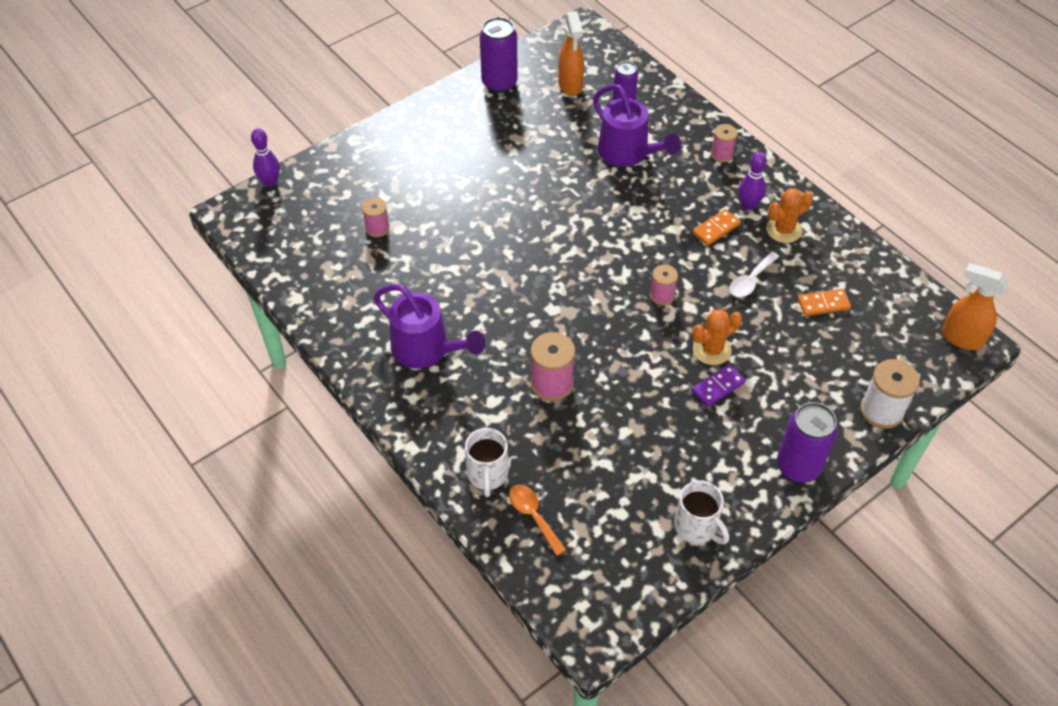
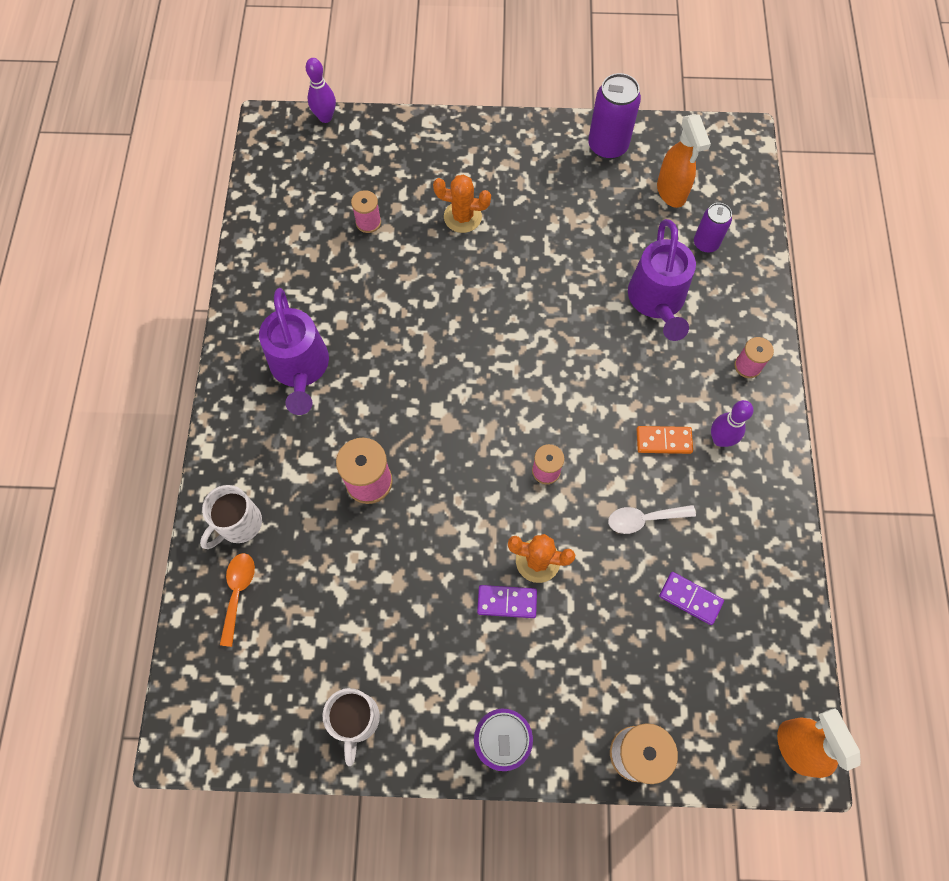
camera: 40 degrees right, 15 degrees up
orange spray bottle [558,11,584,96] -> orange spray bottle turned 45 degrees counterclockwise [657,114,711,208]
orange cactus [766,188,813,243] -> orange cactus moved to [433,174,491,233]
orange domino [798,289,851,316] -> purple domino [659,572,724,625]

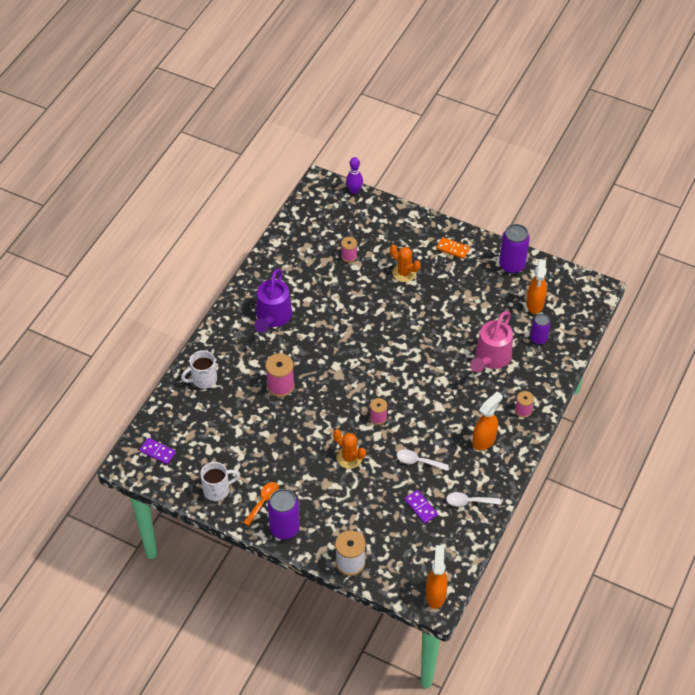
camera: 25 degrees right, 15 degrees down
orange spoon [220,553,255,647] -> orange spoon moved to [243,482,279,526]
white mug [323,688,380,766] -> white mug turned 135 degrees counterclockwise [200,462,240,501]
purple domino [477,585,537,618] -> purple domino moved to [139,438,176,465]
purple watering can [628,219,696,341] -> pink watering can [470,311,513,373]
orange domino [637,426,693,454] -> orange domino moved to [436,237,470,259]
purple bowling pin [711,400,753,447] -> orange spray bottle [472,391,503,451]
none -> white spoon [446,492,500,506]

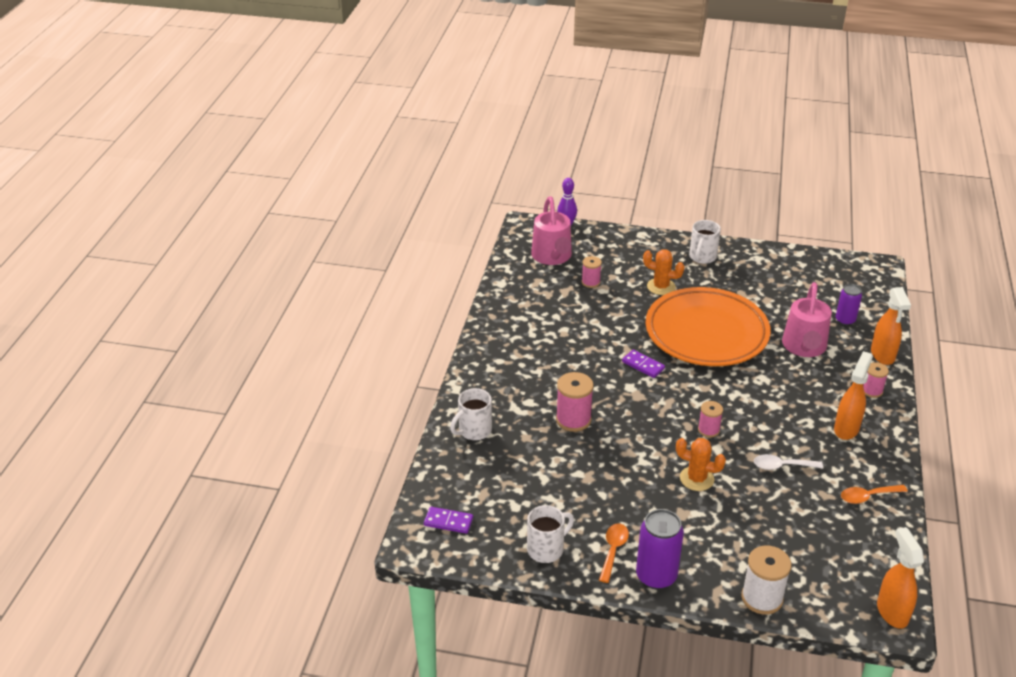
camera: 15 degrees left, 15 degrees down
purple watering can [255,268,292,333] -> none
purple domino [404,490,438,524] -> purple domino moved to [622,350,665,378]
orange domino [436,237,470,259] -> white mug [689,220,721,264]
white spoon [446,492,500,506] -> orange spoon [841,485,908,504]
purple can [499,224,530,274] -> none
orange spray bottle [526,259,547,314] -> orange spray bottle moved to [871,287,911,365]
none -> pink watering can [531,196,572,265]
none -> orange plate [645,287,771,366]

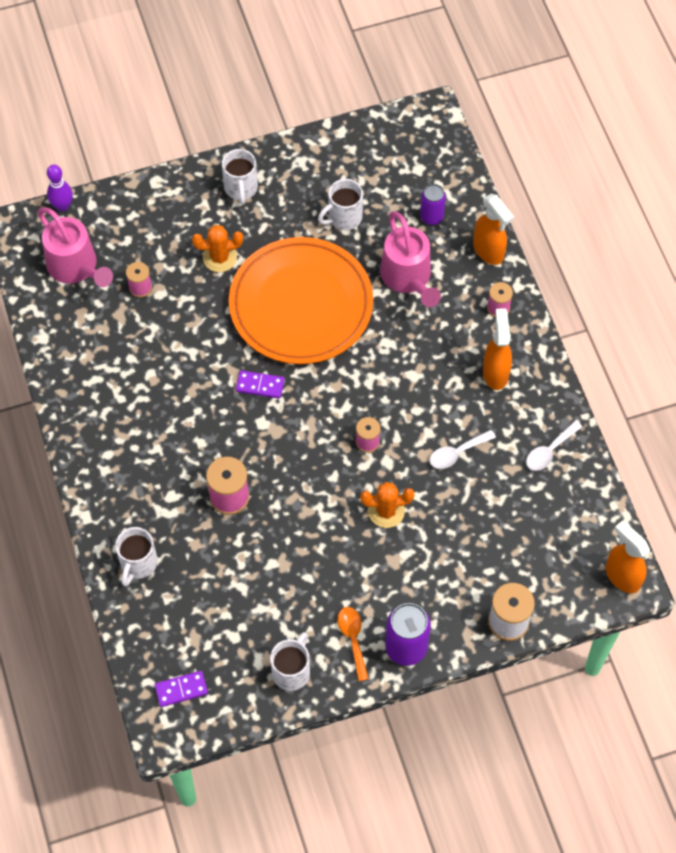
camera: 30 degrees left, 25 degrees up
orange spoon [841,485,908,504] -> white spoon [526,421,582,471]
none -> white mug [318,179,363,230]

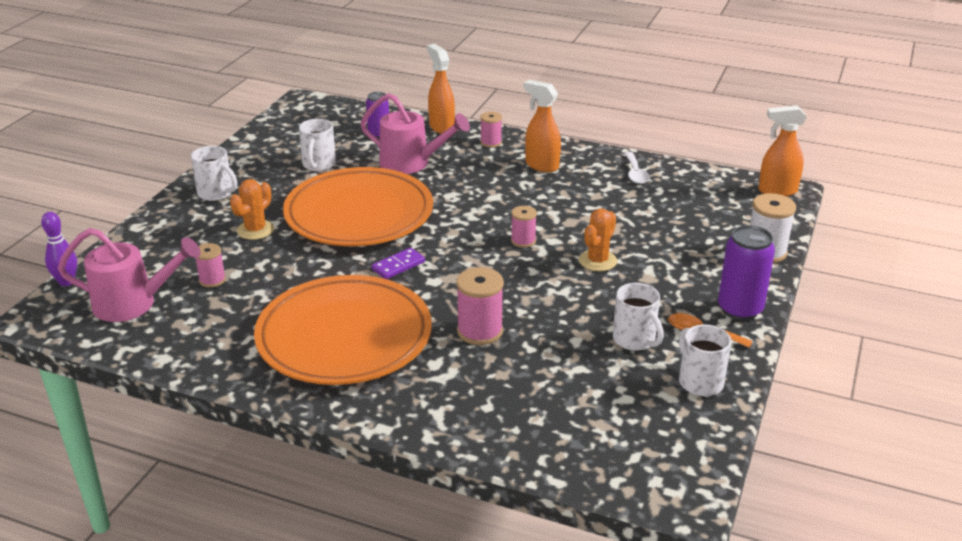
camera: 50 degrees left, 30 degrees down
white mug [115,527,158,587] -> white mug moved to [613,283,664,351]
purple domino [154,671,208,707] -> none
white spoon [429,430,496,469] -> none
orange spray bottle [473,194,514,265] -> orange spray bottle turned 120 degrees counterclockwise [427,44,455,134]
none -> orange plate [254,275,432,385]

